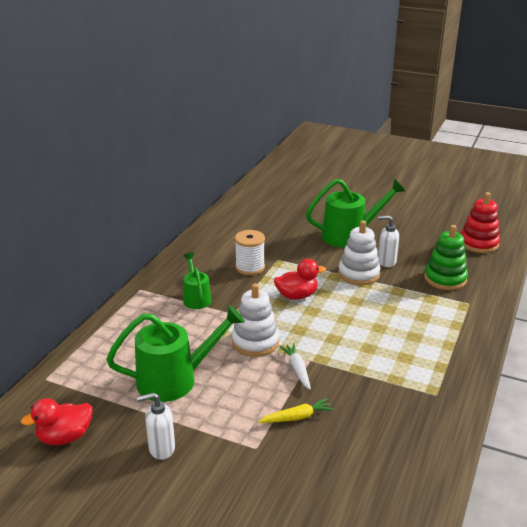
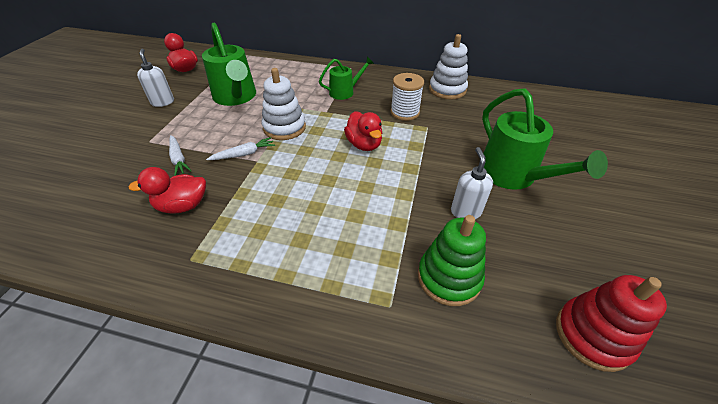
camera: 80 degrees right, 15 degrees up
yellow carrot [258,398,334,423] -> white carrot [169,135,192,176]
white stacking toy [338,220,381,285] -> white stacking toy moved to [429,34,468,99]
none -> red duck [128,167,206,214]

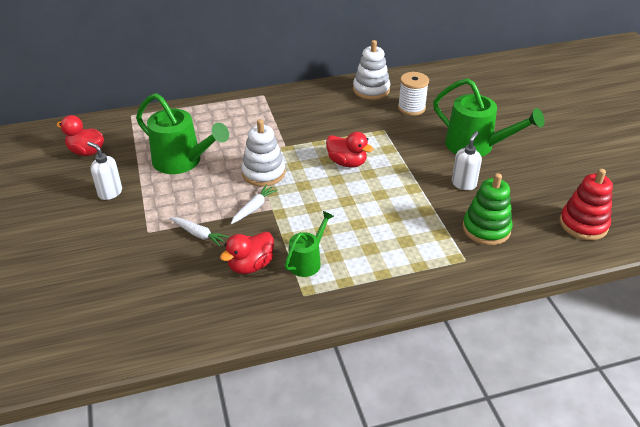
camera: 30 degrees left, 5 degrees down
green watering can [319,57,374,100] -> green watering can moved to [285,211,334,277]
white spool [390,73,424,121] -> white spool moved to [398,72,429,116]
white soap dispenser [451,147,493,219] -> white soap dispenser turned 60 degrees clockwise [452,131,482,190]

